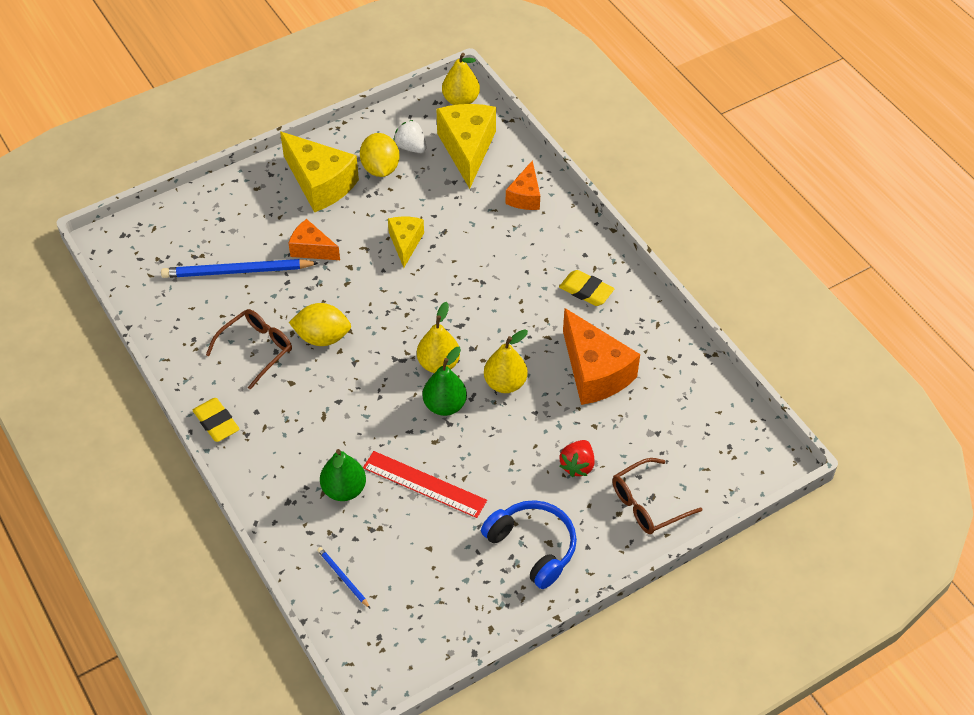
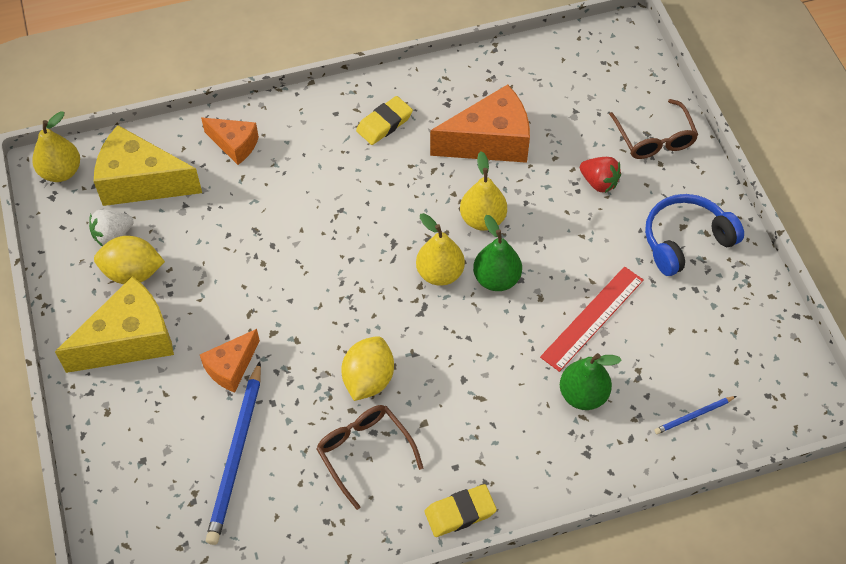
camera: 75 degrees left, 5 degrees up
yellow cheese [388,216,424,268] -> none

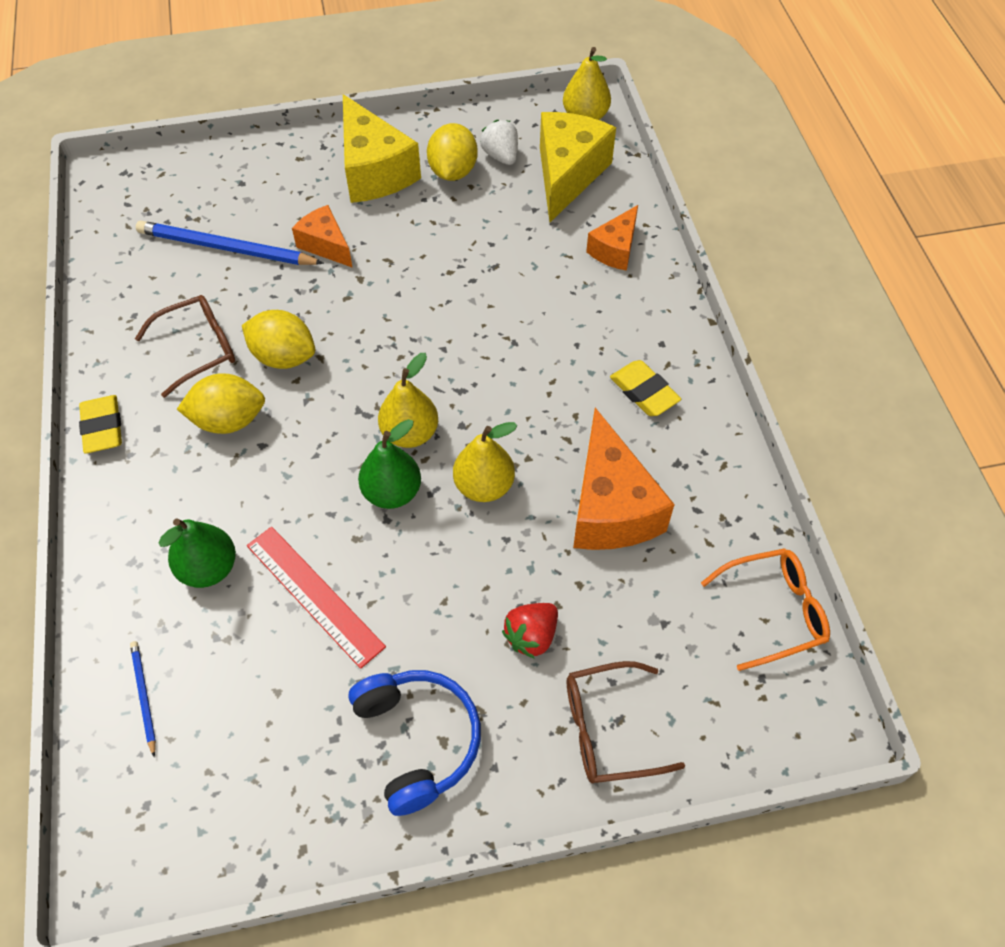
camera: 95 degrees right, 0 degrees up
none -> yellow lemon [177,373,265,434]
none -> orange glasses [701,548,830,671]

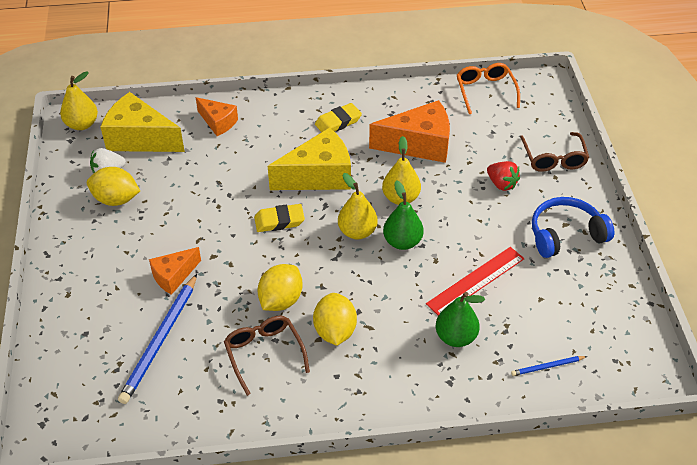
camera: 85 degrees left, 10 degrees down
yellow eraser [79,395,122,454] -> yellow eraser moved to [254,204,305,232]
yellow cheese [343,94,421,203] -> yellow cheese moved to [268,128,351,190]

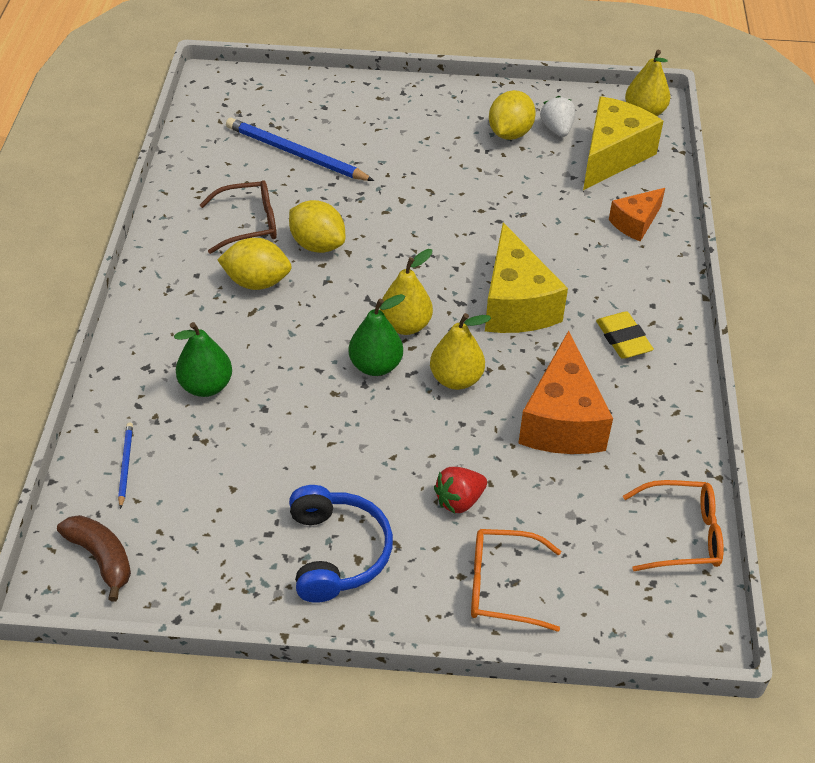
camera: 100 degrees right, 0 degrees up
orange cheese [149,247,201,295] -> none
yellow eraser [254,204,305,232] -> none
red ruler [426,247,524,316] -> none
brown glasses [520,132,589,172] -> orange glasses [471,529,561,632]
none -> brown banana [57,515,131,601]

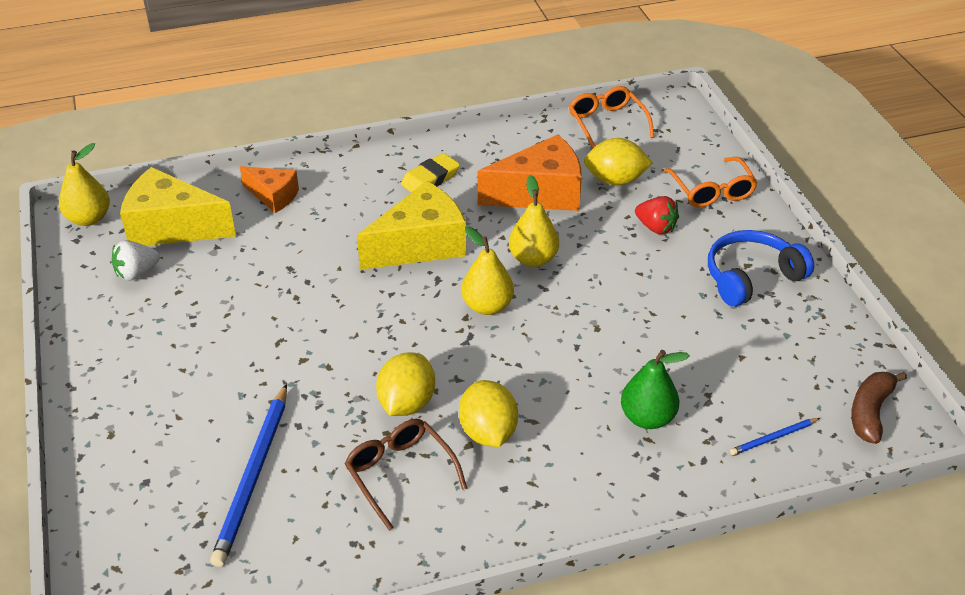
camera: 110 degrees left, 5 degrees down
green pear [349,294,405,376] -> none
yellow lemon [489,90,536,140] -> yellow lemon moved to [584,138,653,185]

